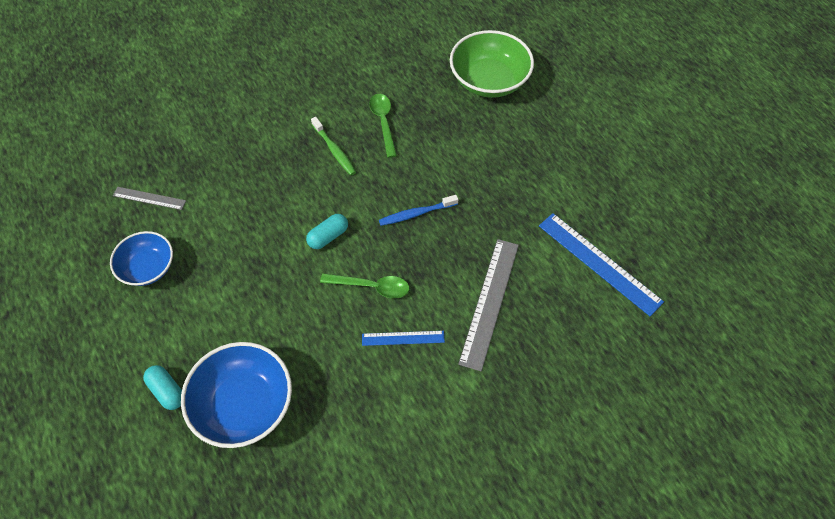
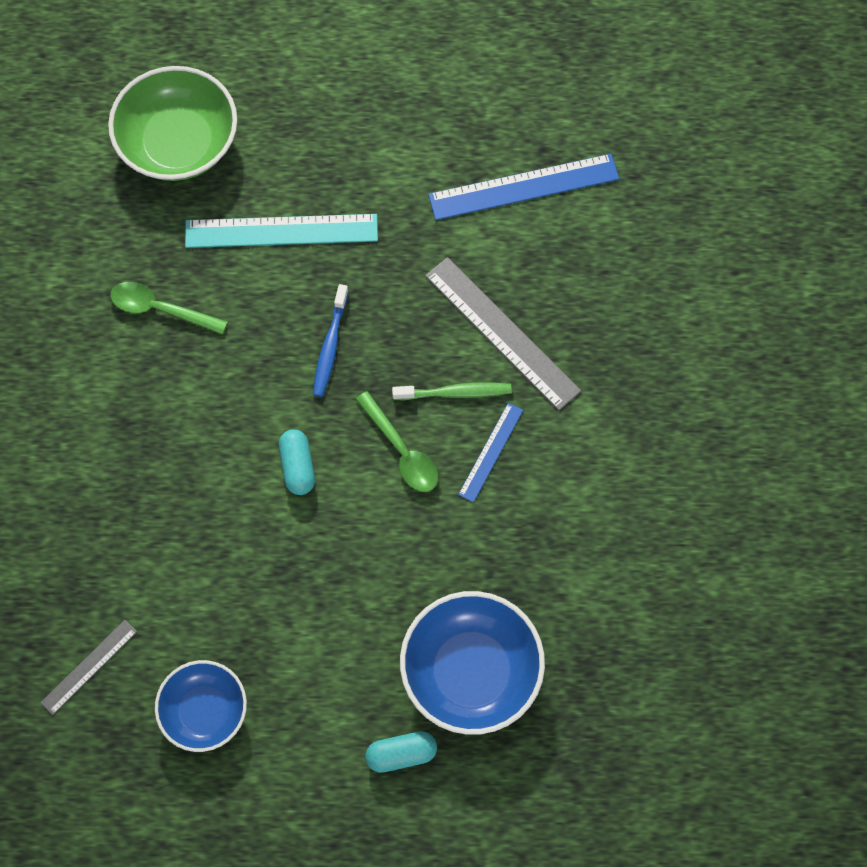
camera: 60 degrees left, 10 degrees up
green toothbrush [311,117,356,175] -> green toothbrush moved to [392,382,512,400]
green spoon [320,273,409,298] -> green spoon turned 105 degrees clockwise [355,391,438,492]
none -> turquoise ruler [185,214,378,248]

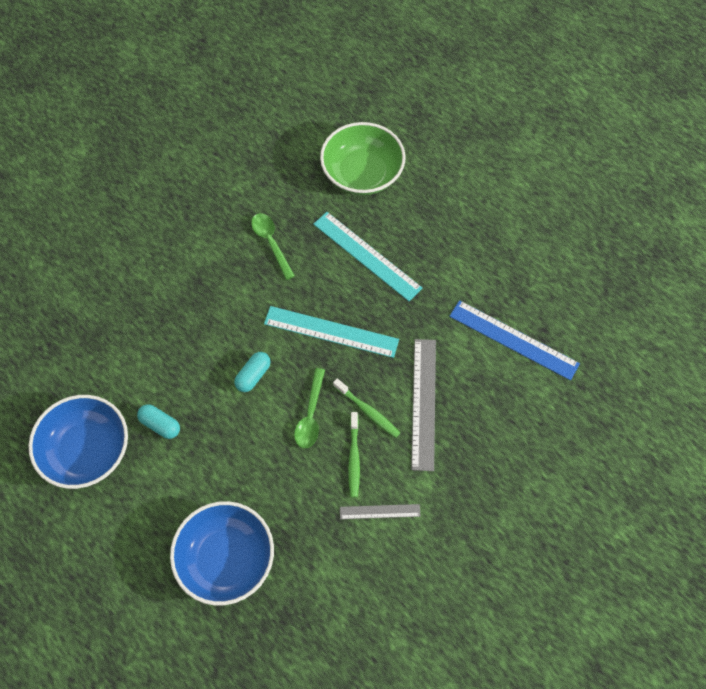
camera: 45 degrees right, 5 degrees down
grey ruler [40,620,137,715] -> grey ruler moved to [340,504,421,519]
blue bowl [155,660,247,752] -> blue bowl [29,395,128,489], size x1.58
blue toothbrush [313,284,349,397] -> turquoise ruler [264,306,399,358]
turquoise capsule [365,731,437,773] -> turquoise capsule moved to [137,404,180,439]
blue ruler [458,403,523,503] -> green toothbrush [348,412,360,497]

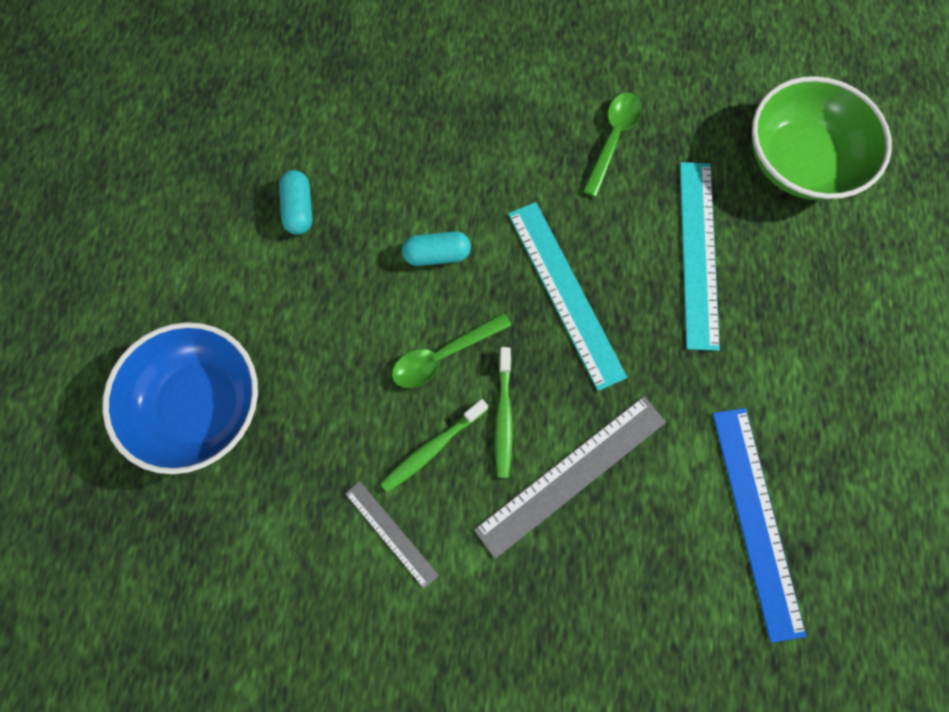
camera: 50 degrees right, 10 degrees up
blue bowl [29,395,128,489] -> none

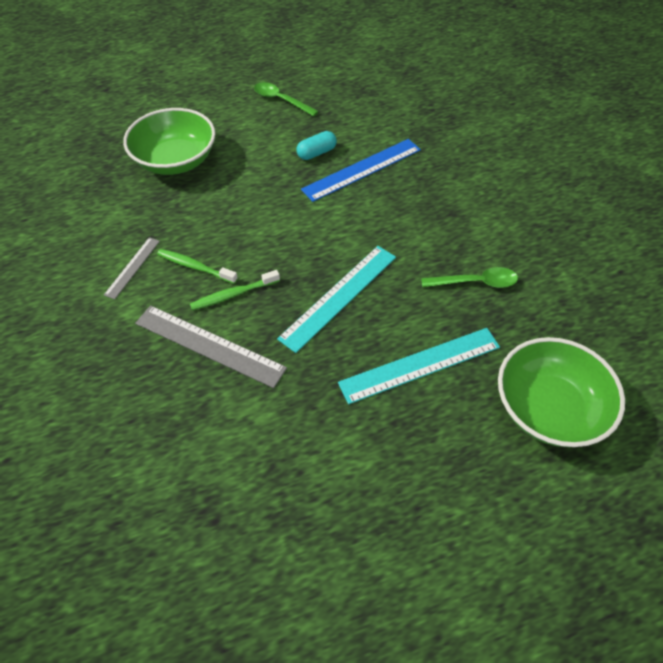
camera: 65 degrees right, 20 degrees down
blue bowl [102,322,258,474] -> green bowl [123,108,215,175]
green spoon [392,313,512,388] -> green spoon moved to [254,82,319,117]
turquoise capsule [402,231,471,266] -> none
blue ruler [712,408,806,643] -> blue ruler moved to [301,139,421,202]

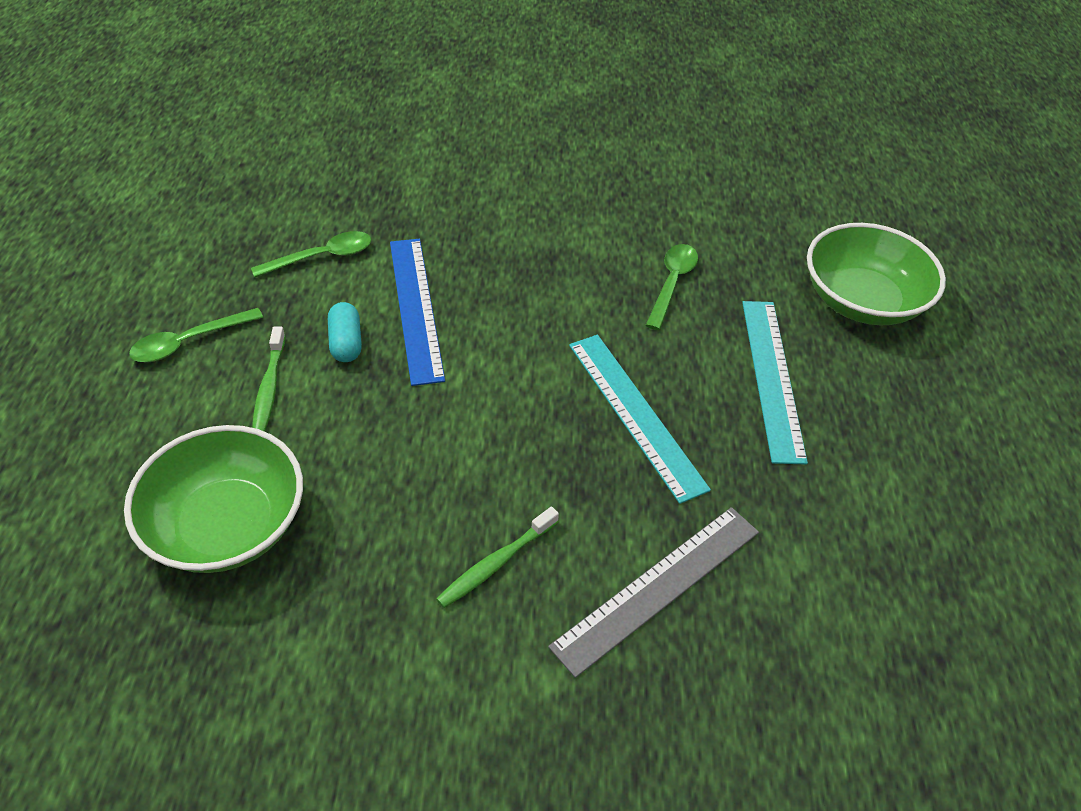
camera: 70 degrees left, 5 degrees down
grey ruler [104,237,160,299] -> none
green toothbrush [190,270,280,310] -> green toothbrush moved to [252,326,285,432]
none -> green spoon [251,231,371,278]

